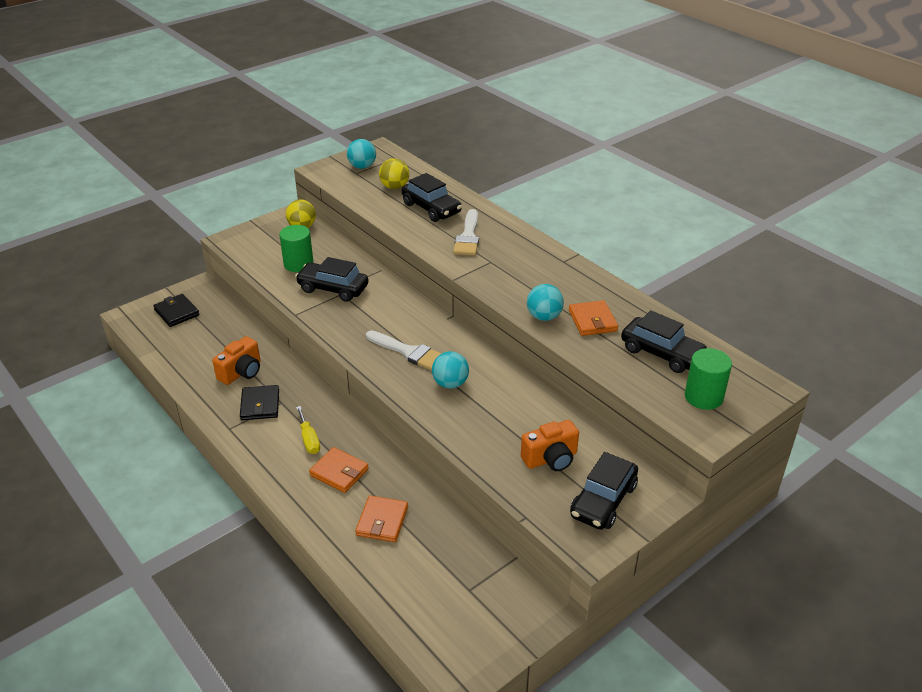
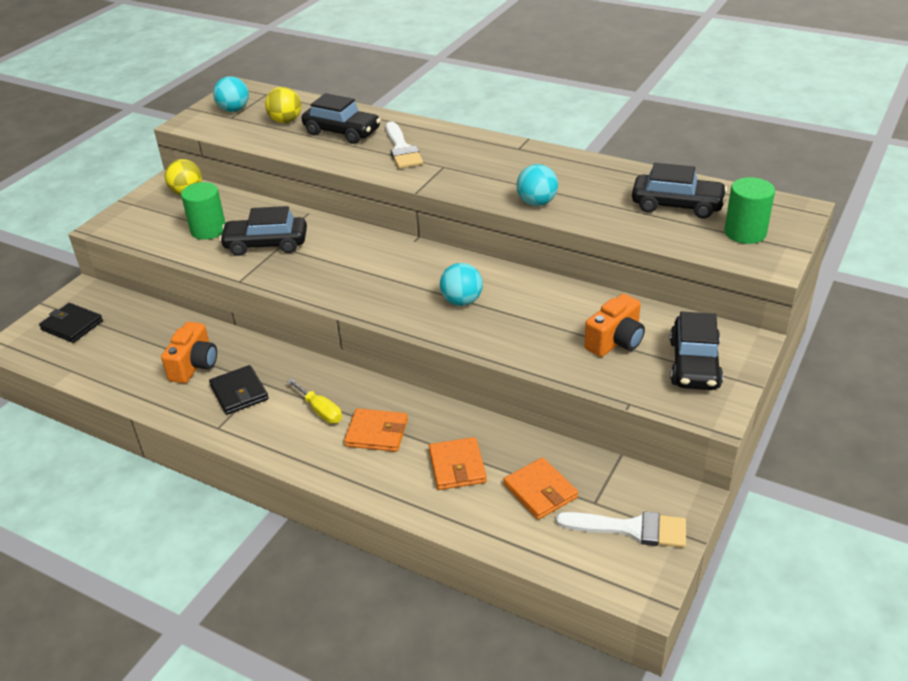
camera: 20 degrees left, 0 degrees up
white brush [366,330,442,370] -> white brush moved to [556,511,686,548]
orange wallet [569,300,618,336] -> orange wallet moved to [503,457,578,520]

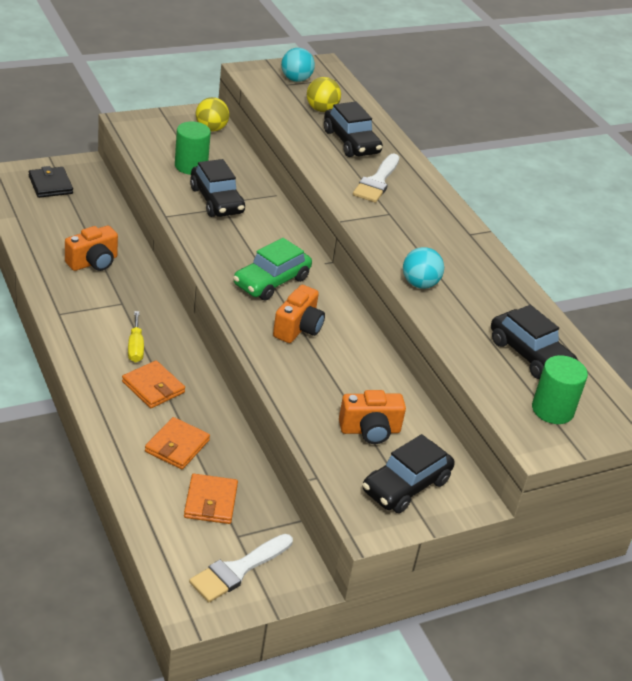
camera: 30 degrees right, 0 degrees up
black wallet [209,365,269,415] -> none
black car [219,206,307,256] -> black car turned 150 degrees counterclockwise [190,159,245,217]
turquoise ball [440,263,483,306] -> orange camera [273,285,325,343]
white brush [556,511,686,548] -> white brush turned 90 degrees clockwise [189,534,293,602]
none -> green car [233,238,312,301]

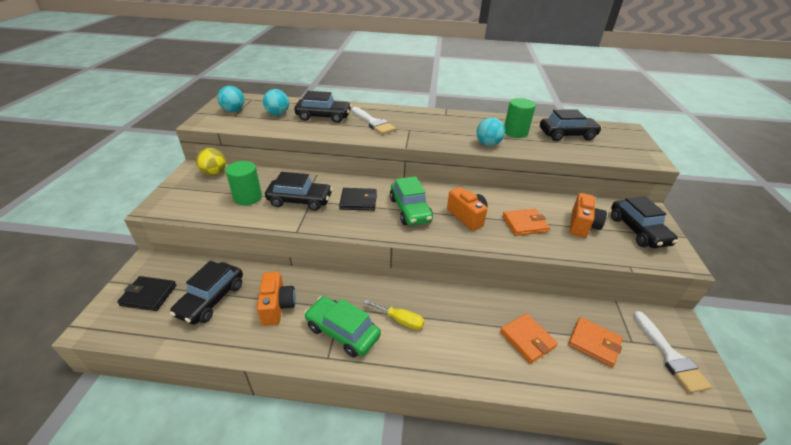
camera: 55 degrees left, 0 degrees up
orange wallet [122,360,185,408] -> orange wallet moved to [502,208,550,236]
yellow ball [307,77,341,112] -> turquoise ball [263,89,289,115]
green cylinder [532,355,588,424] -> green cylinder moved to [504,98,536,138]
none -> black car [170,261,243,325]
none -> green car [304,296,381,357]
none -> black wallet [339,188,377,211]

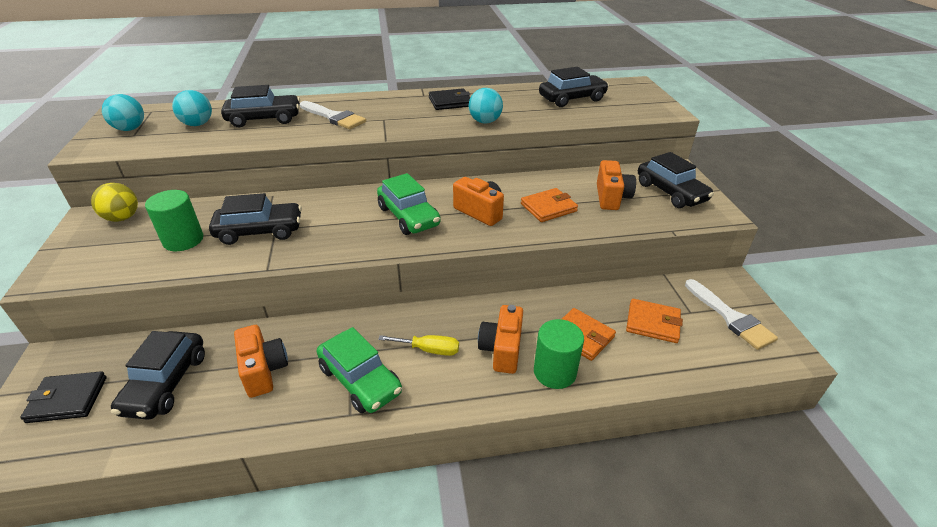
camera: 15 degrees left, 0 degrees up
green car [304,296,381,357] -> green car turned 150 degrees counterclockwise [316,327,402,413]
black wallet [339,188,377,211] -> black wallet moved to [429,88,471,110]
green cylinder [504,98,536,138] -> green cylinder moved to [534,319,584,389]
none -> orange camera [478,305,523,374]

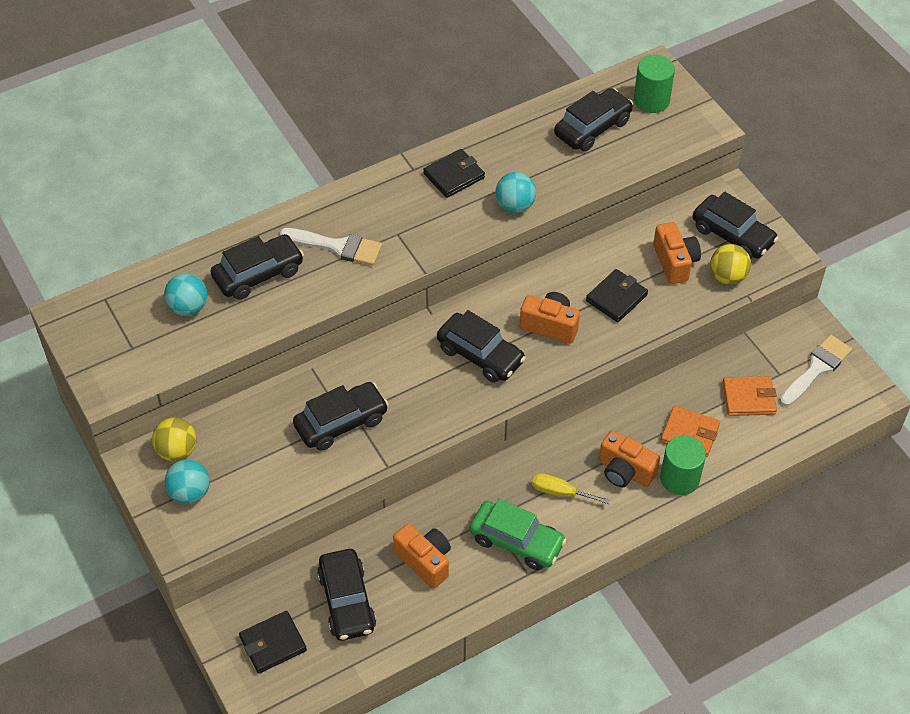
camera: 20 degrees left, 15 degrees up
turquoise ball [102,94,144,131] -> turquoise ball moved to [165,459,210,504]
green cylinder [145,190,203,251] -> green cylinder moved to [634,55,675,113]
green car [377,173,441,235] -> black car [437,310,526,383]
yellow screwdriver [378,335,459,356] -> yellow screwdriver turned 150 degrees counterclockwise [532,473,610,504]
orange camera [478,305,523,374] -> orange camera turned 45 degrees counterclockwise [599,430,660,487]
orange wallet [521,188,578,222] -> black wallet [586,269,648,322]
white brush [685,279,778,350] -> white brush turned 90 degrees counterclockwise [780,335,852,406]
none -> yellow ball [710,244,751,284]

